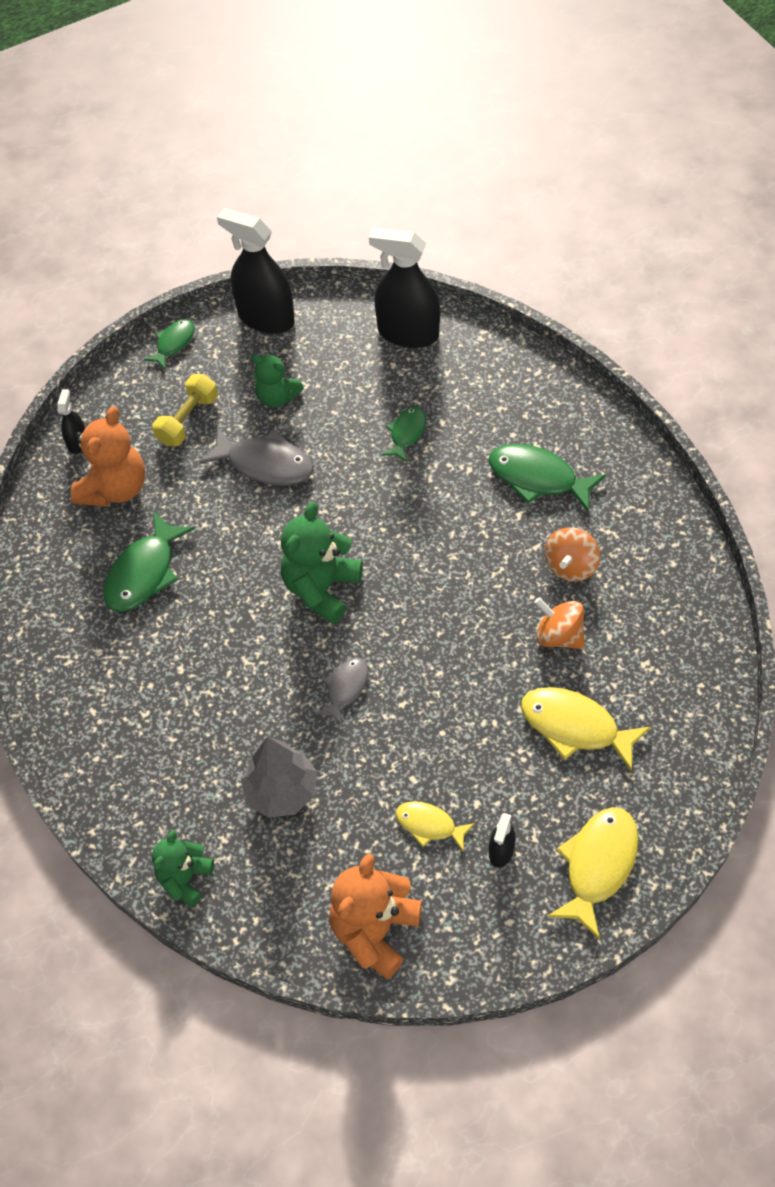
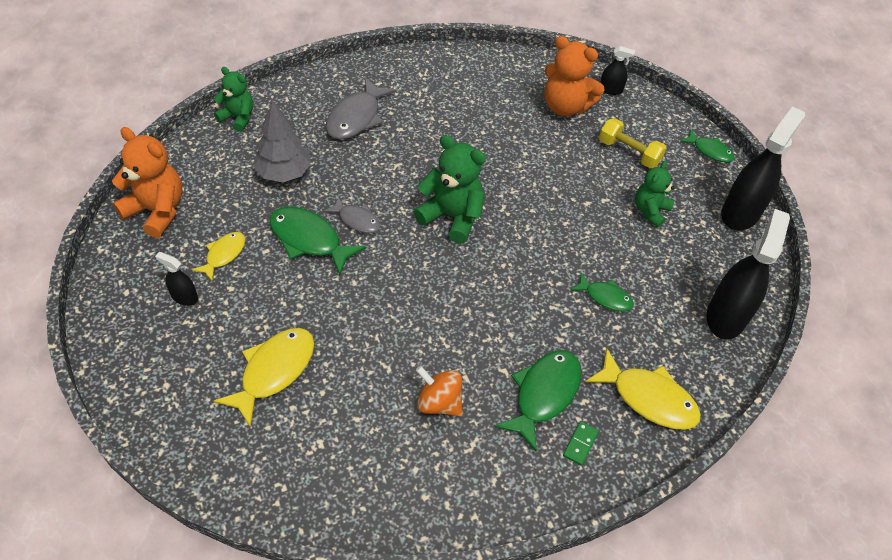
camera: 90 degrees right, 5 degrees down
green fish [103,511,195,612] -> green fish moved to [270,206,366,275]
grey fish [199,427,314,486] -> grey fish moved to [326,77,396,140]
orange spinning top [534,597,585,649] -> none
yellow fish [547,807,639,940] -> yellow fish moved to [585,348,701,430]
none -> green domino [563,421,599,466]

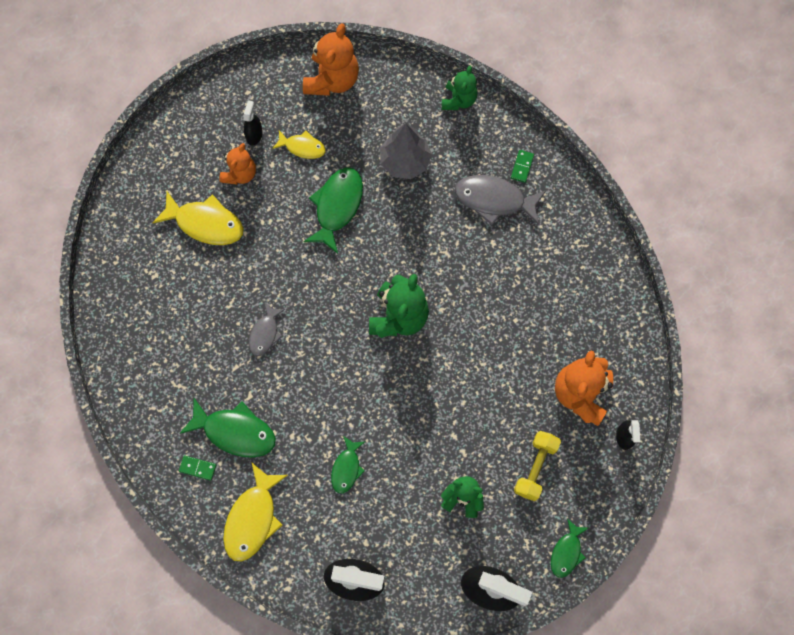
camera: 80 degrees right, 20 degrees up
grey fish [324,196,381,233] -> grey fish moved to [249,302,285,356]
orange spinning top [416,366,462,416] -> none
none -> orange teddy bear [219,143,256,185]
none -> green domino [511,150,534,183]

